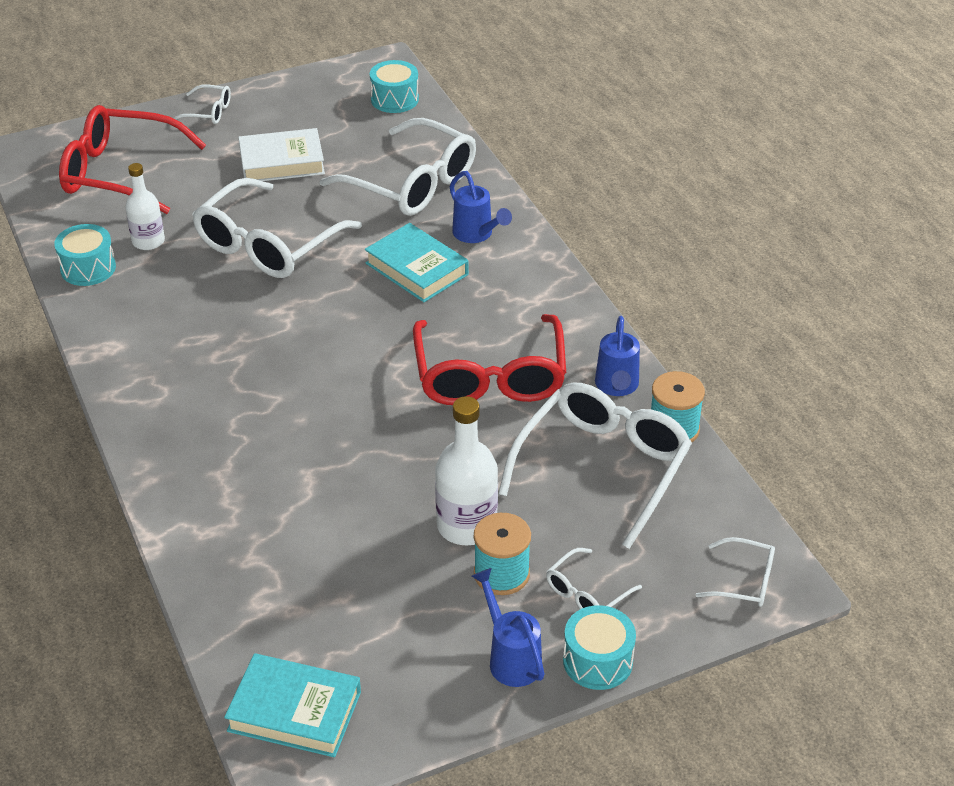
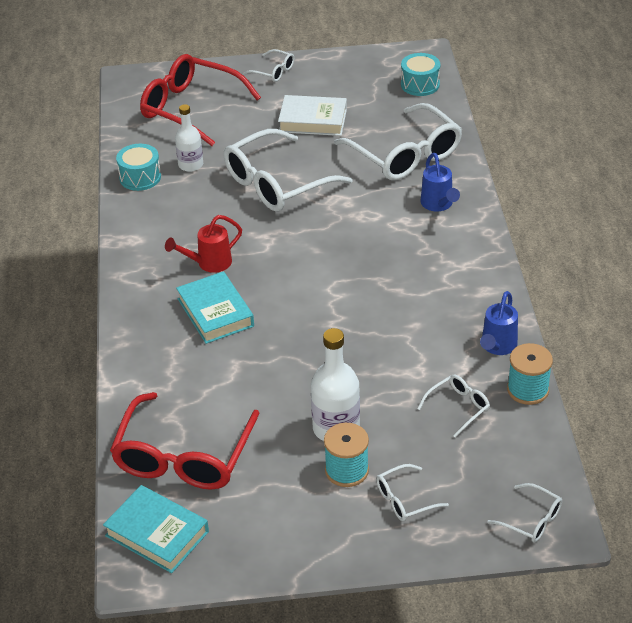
camera: 20 degrees right, 0 degrees up
turquoise book [365,223,469,302] -> turquoise book moved to [176,271,254,344]
red glasses [413,314,566,405] -> red glasses moved to [110,392,260,490]
blue watering can [471,568,545,687] -> none
white glasses [498,383,692,549] -> white glasses [417,375,490,438], size x0.46
turquoise drum [563,605,636,690] -> none
none -> red watering can [165,215,242,273]

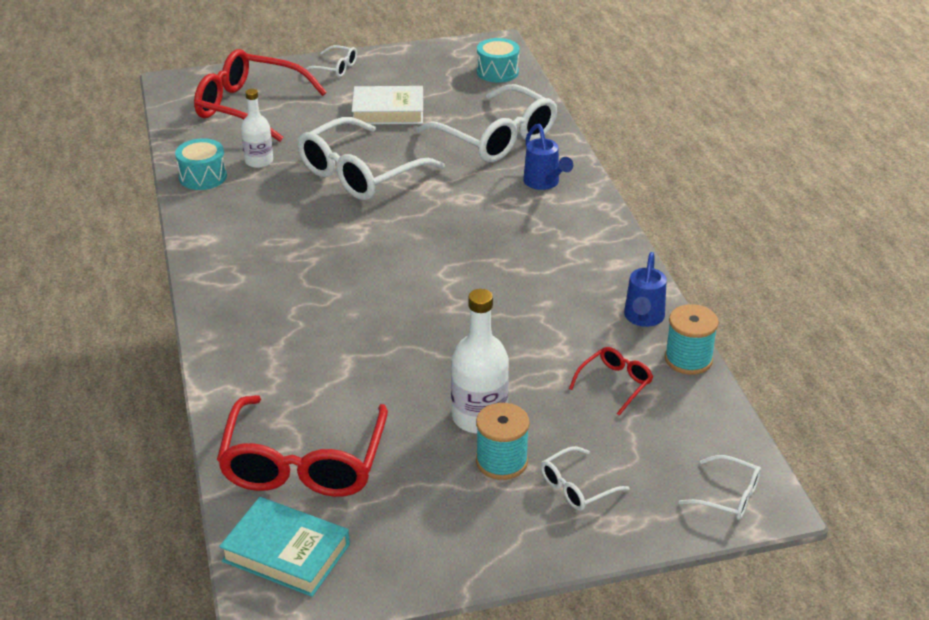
camera: 10 degrees left, 5 degrees down
red watering can [165,215,242,273] -> none
turquoise book [176,271,254,344] -> none
white glasses [417,375,490,438] -> red glasses [569,347,653,416]

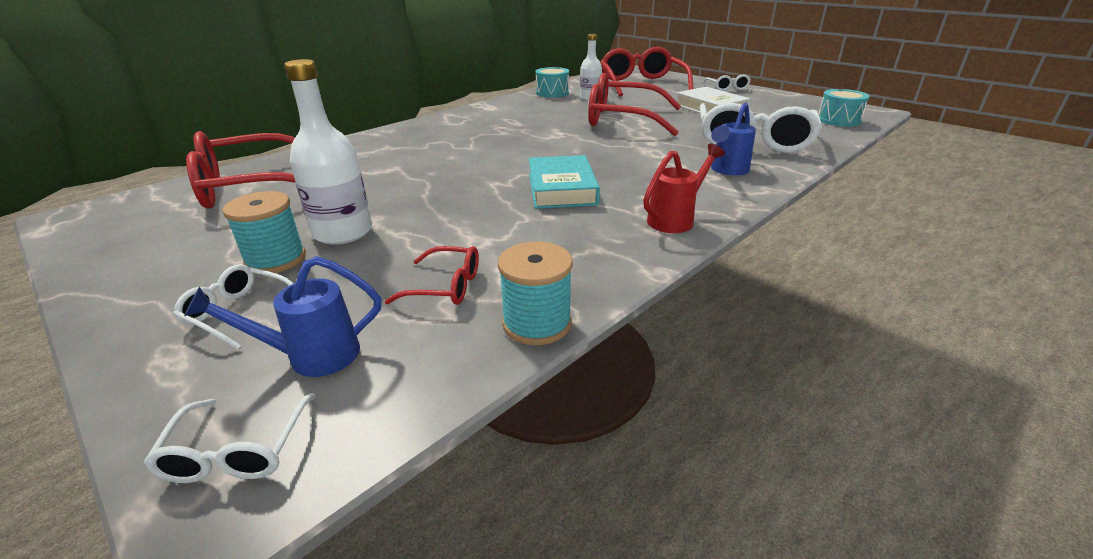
camera: 60 degrees right, 5 degrees down
turquoise book [219,497,350,597] -> turquoise book moved to [529,155,600,209]
white glasses [298,117,445,200] -> red glasses [588,73,682,136]
blue watering can [624,252,667,327] -> blue watering can moved to [184,256,381,377]
none -> red watering can [643,144,725,233]

